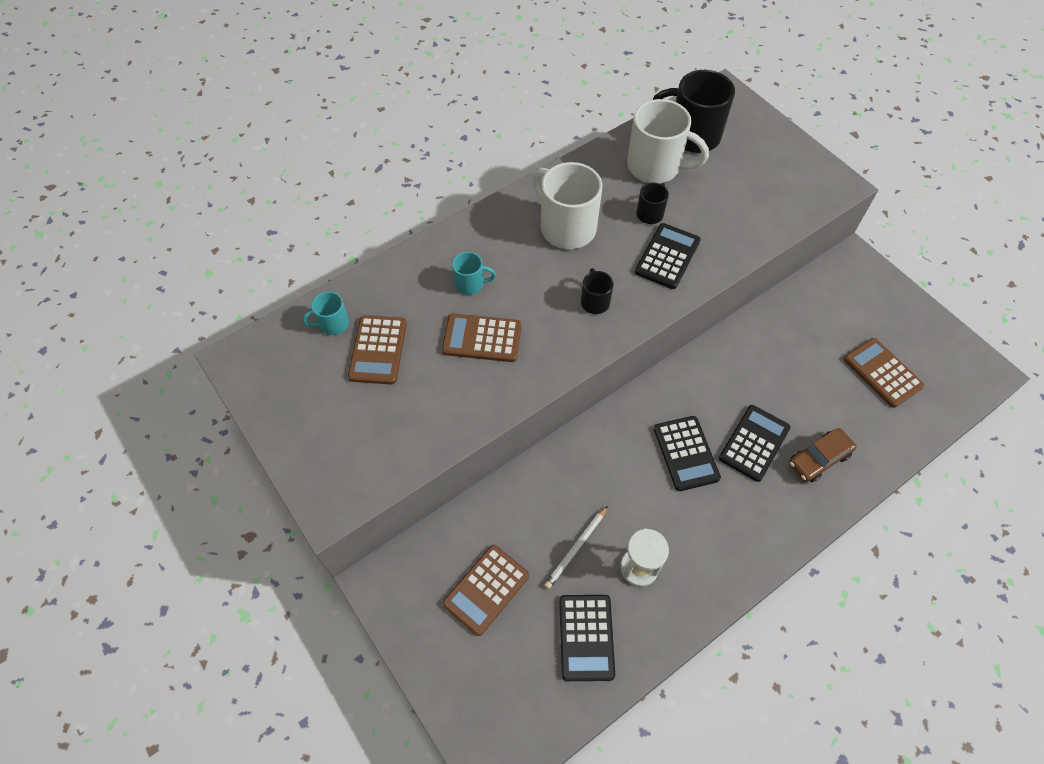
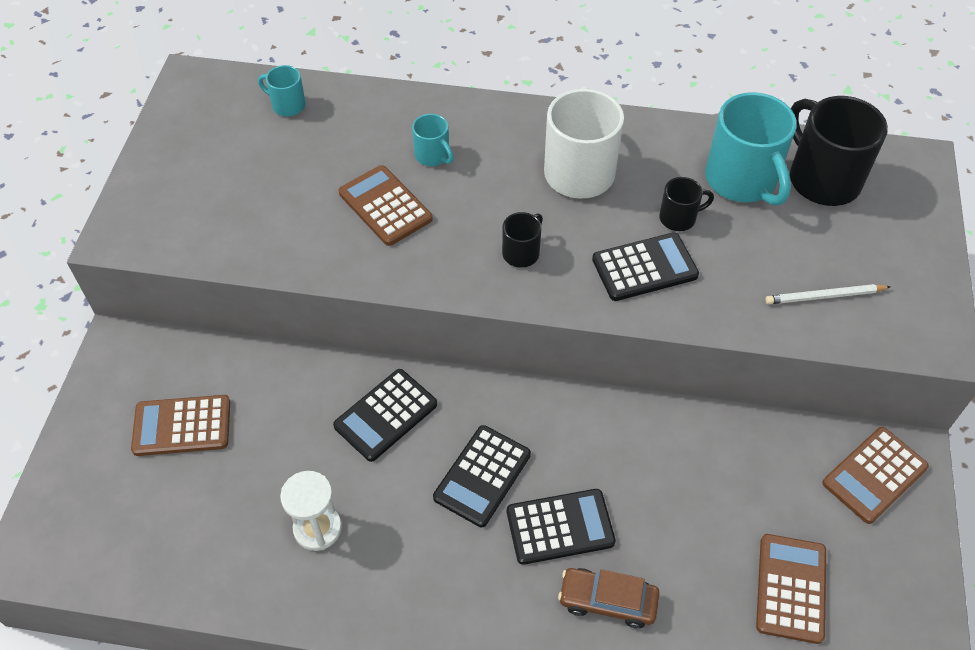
camera: 45 degrees right, 5 degrees down
brown calculator [348,315,407,385] -> brown calculator moved to [822,427,929,524]
white pencil [544,506,608,589] -> white pencil moved to [765,284,890,304]
black calculator [559,595,615,681] -> black calculator moved to [333,369,437,462]
white mug [627,99,709,183] -> turquoise mug [705,92,797,206]

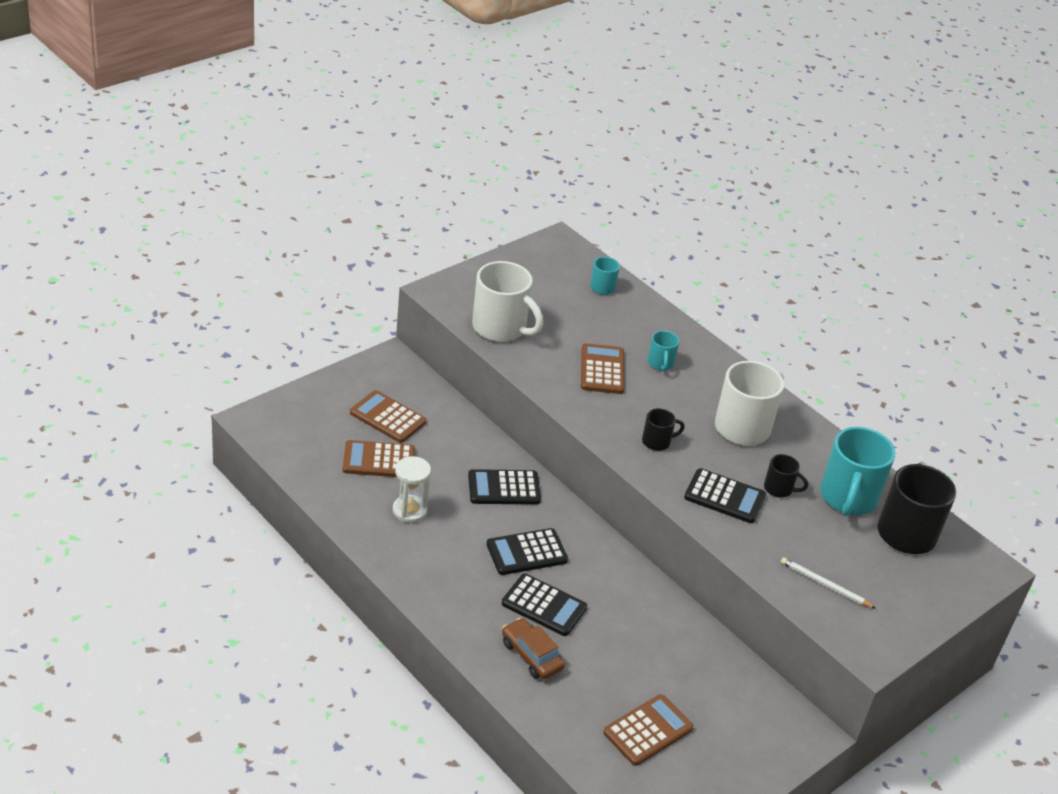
camera: 35 degrees right, 15 degrees down
brown calculator [822,427,929,524] -> brown calculator moved to [343,440,415,477]
none -> white mug [472,261,543,342]

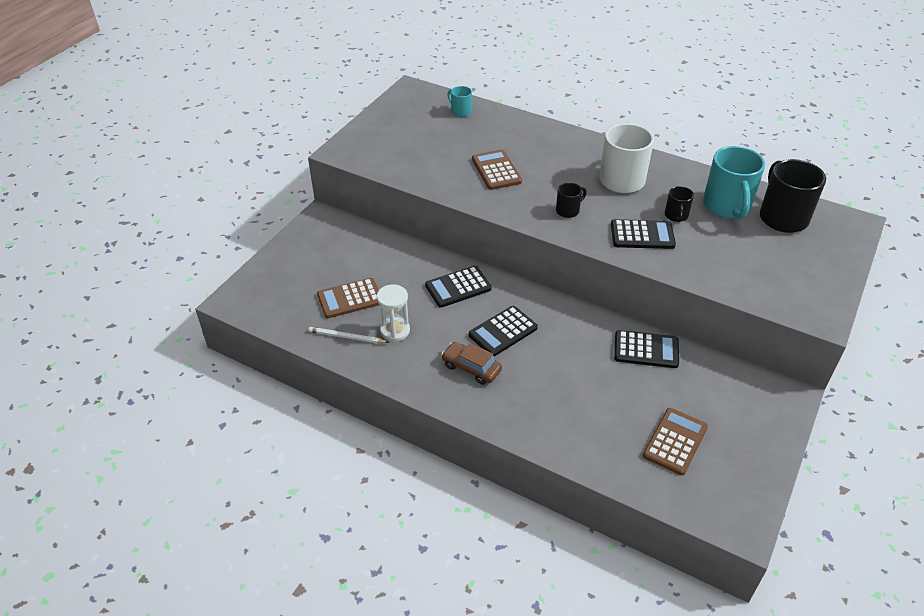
camera: 15 degrees left, 5 degrees up
brown calculator [350,390,426,443] -> none
white mug [472,261,543,342] -> none
black calculator [502,573,587,636] -> black calculator moved to [614,330,679,368]
brown car [502,618,565,679] -> brown car moved to [441,342,502,385]
turquoise mug [648,331,679,371] -> none
black mug [764,454,808,497] -> black mug turned 90 degrees clockwise [665,186,694,222]
white pencil [780,557,876,609] -> white pencil moved to [308,327,389,343]

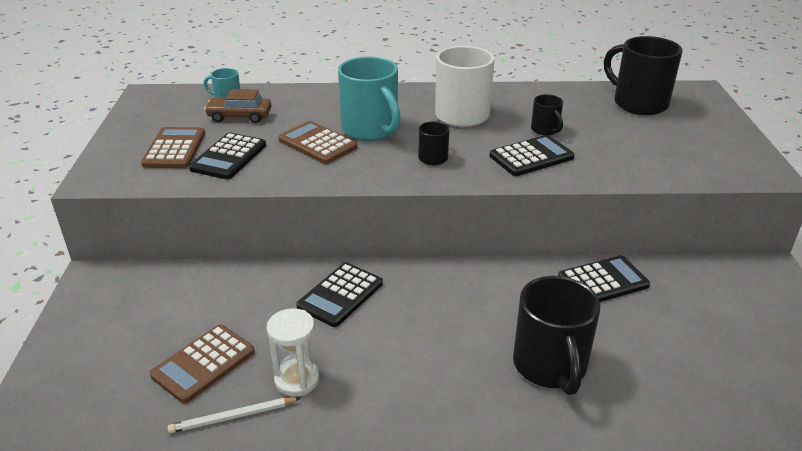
camera: 30 degrees left, 10 degrees down
brown car [441,342,502,385] -> brown car moved to [204,89,271,123]
black calculator [469,306,538,356] -> black calculator moved to [189,133,266,179]
brown calculator [643,408,708,475] -> brown calculator moved to [141,127,205,168]
turquoise mug [703,146,765,219] -> turquoise mug moved to [338,57,401,141]
none -> black mug [513,276,600,395]

